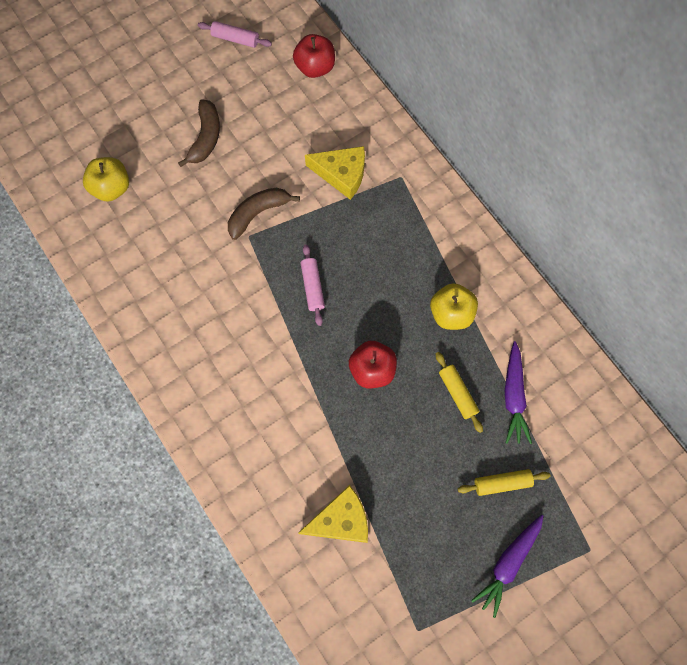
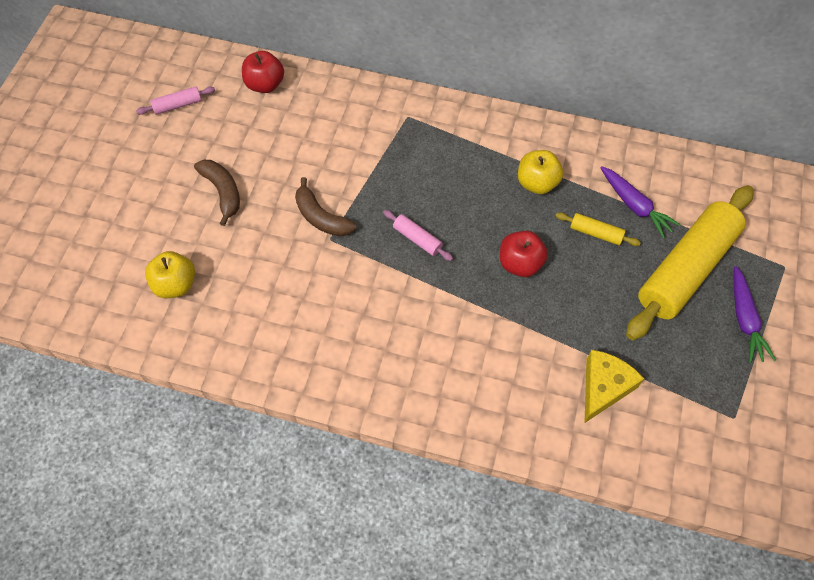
camera: 40 degrees left, 10 degrees down
brown banana [228,188,300,240] -> brown banana turned 60 degrees counterclockwise [295,177,357,237]
yellow cheese [305,146,365,200] -> none
yellow rolling pin [458,469,550,496] -> yellow rolling pin [626,185,754,340], size x2.47

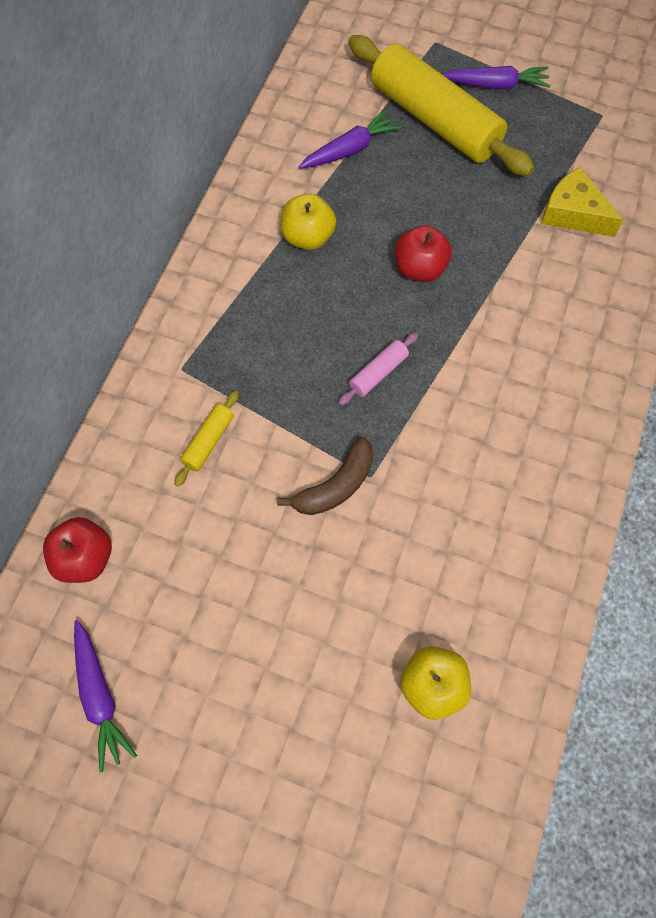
camera: 85 degrees left, 5 degrees up
pink rolling pin [136,86,215,115] -> purple carrot [74,620,137,772]
brown banana [194,160,240,226] -> none
yellow rolling pin [556,212,641,246] -> yellow rolling pin moved to [174,391,239,487]

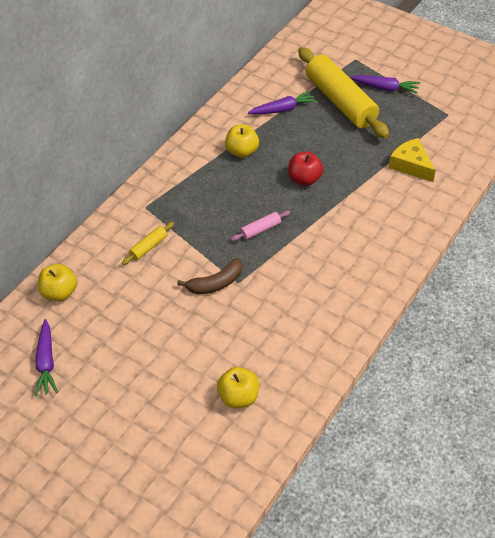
camera: 15 degrees right, 15 degrees down
red apple [43,517,112,583] -> yellow apple [38,264,77,301]

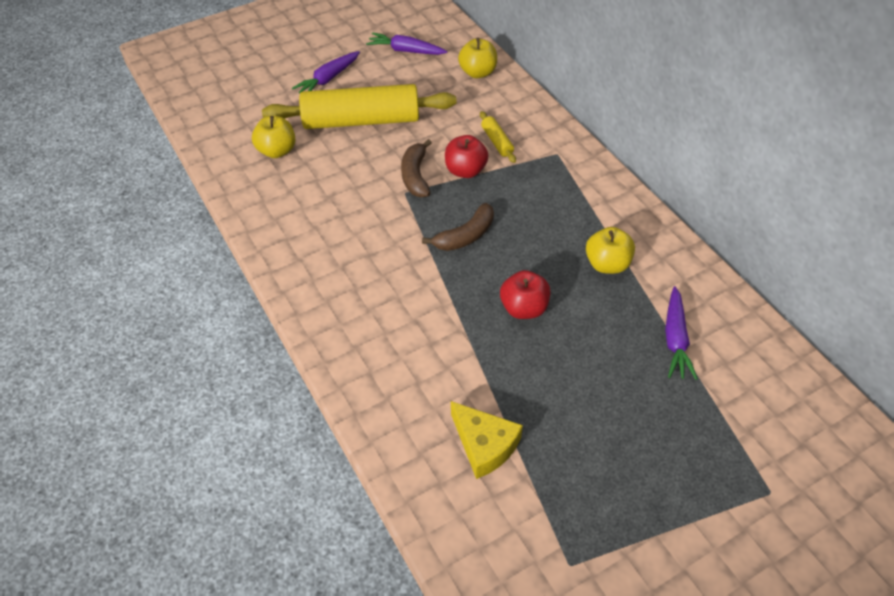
camera: 115 degrees right, 0 degrees up
pink rolling pin [231,210,290,241] -> brown banana [422,203,494,251]
yellow rolling pin [298,47,389,139] -> yellow rolling pin moved to [262,84,457,129]
purple carrot [350,75,420,94] -> purple carrot moved to [292,51,360,93]
yellow cheese [389,138,436,182] -> yellow cheese turned 60 degrees clockwise [451,401,523,479]
none -> red apple [445,135,489,178]

